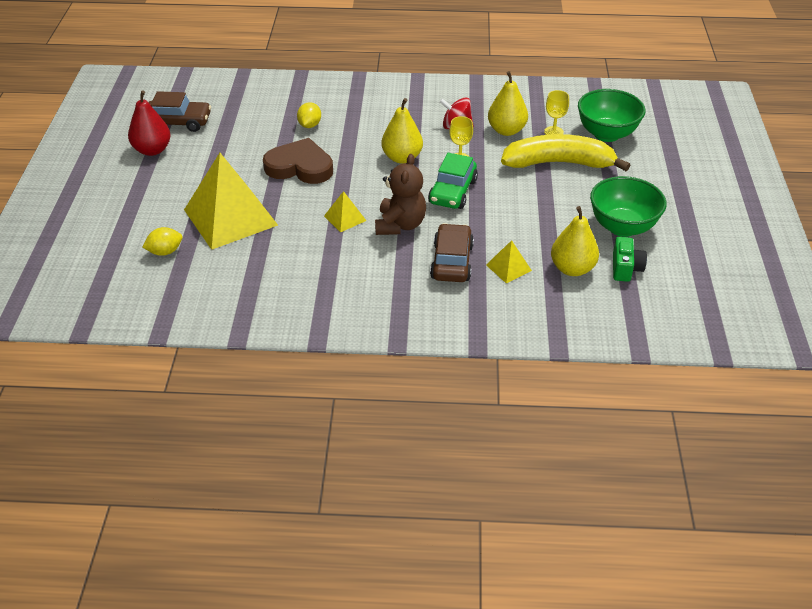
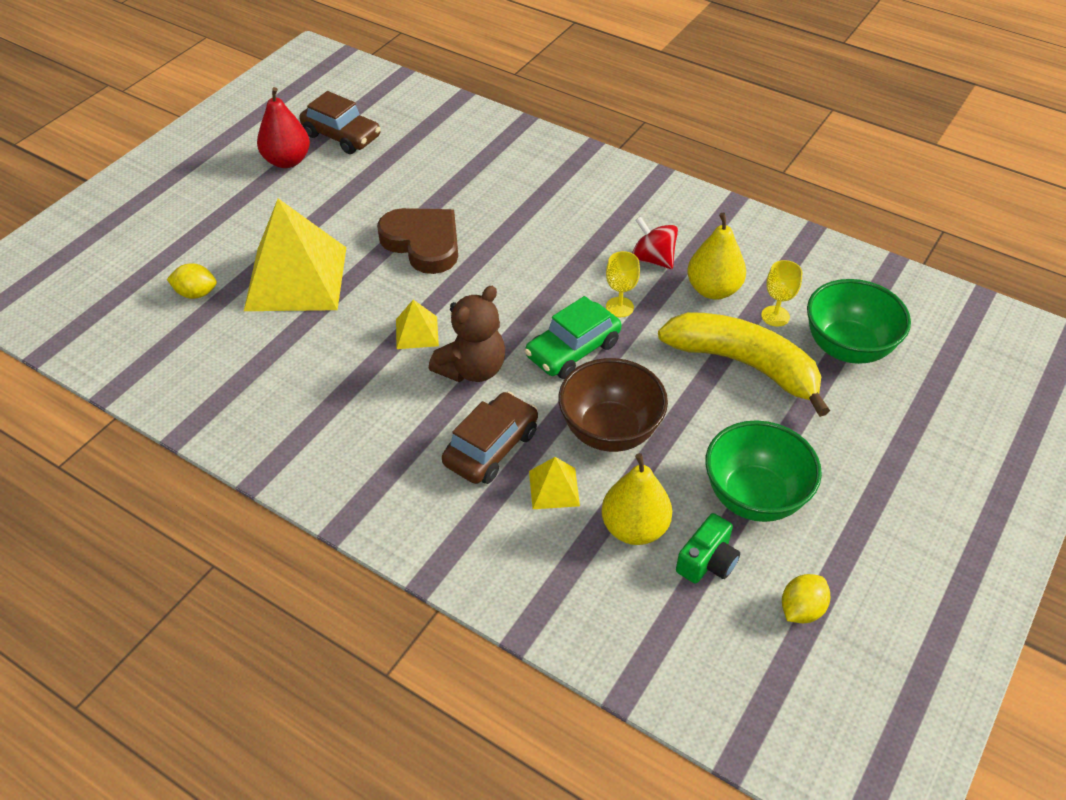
camera: 30 degrees right, 5 degrees up
yellow lemon [297,102,321,128] -> yellow lemon moved to [782,574,831,623]
yellow pear [381,98,423,164] -> none
none -> brown bowl [558,358,668,452]

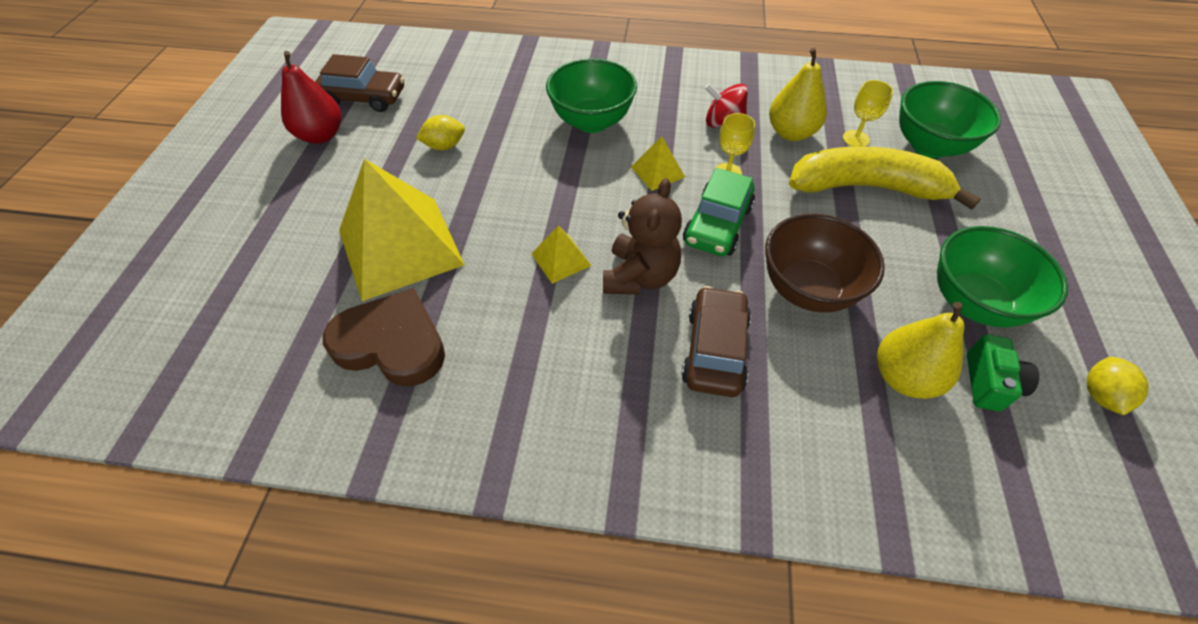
camera: 25 degrees left, 5 degrees up
yellow lemon [167,263,217,299] -> yellow lemon moved to [416,115,465,150]
brown heart [377,208,458,274] -> brown heart moved to [323,288,445,387]
yellow pyramid [529,457,580,509] -> yellow pyramid moved to [631,136,685,191]
none -> green bowl [546,58,637,133]

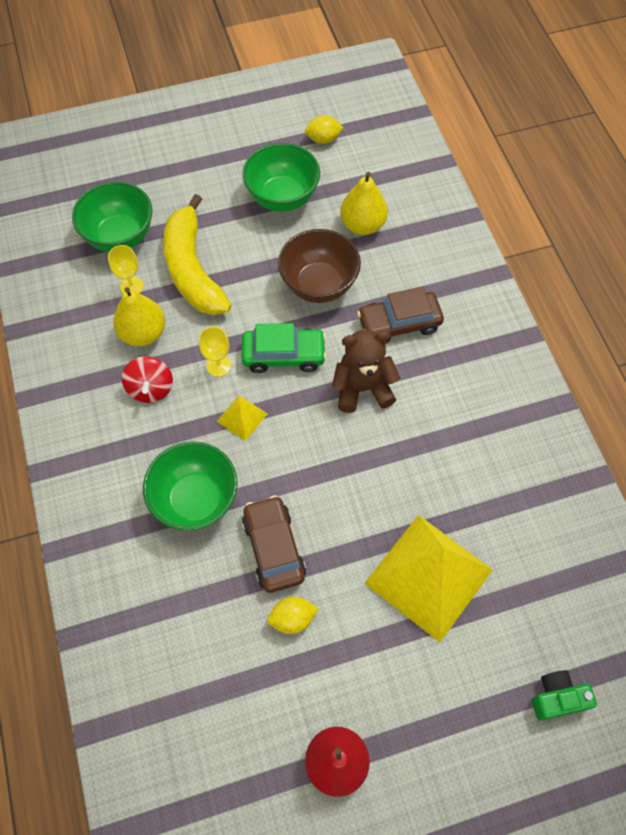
camera: 115 degrees left, 10 degrees up
brown car [315,54,405,112] -> brown car moved to [242,495,306,593]
brown heart [323,288,445,387] -> none
yellow lemon [416,115,465,150] -> yellow lemon turned 60 degrees counterclockwise [267,597,318,634]
yellow pyramid [531,225,591,284] -> none
green camera [967,334,1039,412] -> green camera moved to [532,670,597,721]

